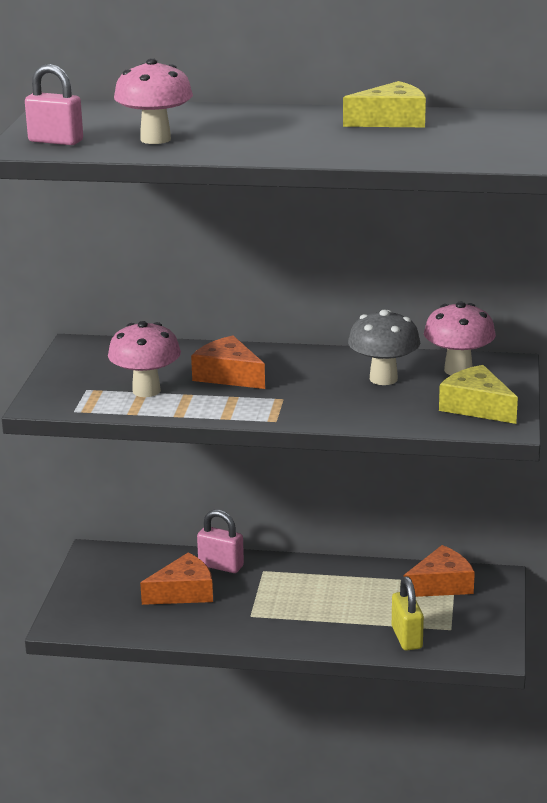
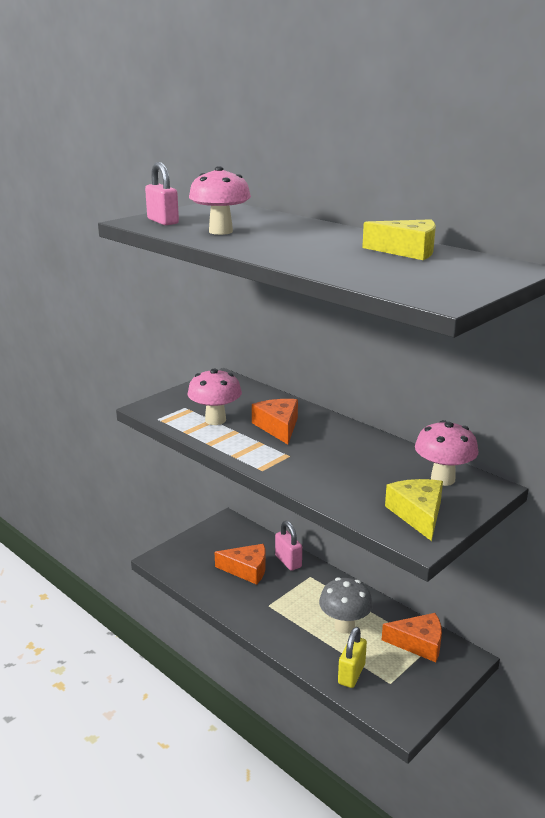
camera: 35 degrees right, 0 degrees up
grey mushroom [348,310,420,385] -> grey mushroom moved to [319,577,373,634]

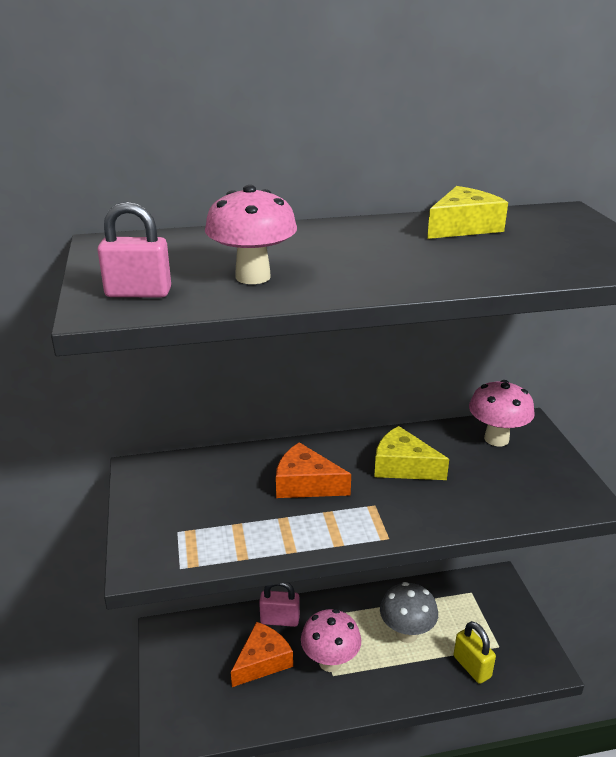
camera: 55 degrees left, 5 degrees up
pink mushroom [188,369,242,425] -> pink mushroom moved to [301,609,361,672]
orange cheese [382,613,442,662] -> none
yellow cheese [385,479,443,541] -> yellow cheese moved to [374,426,449,480]

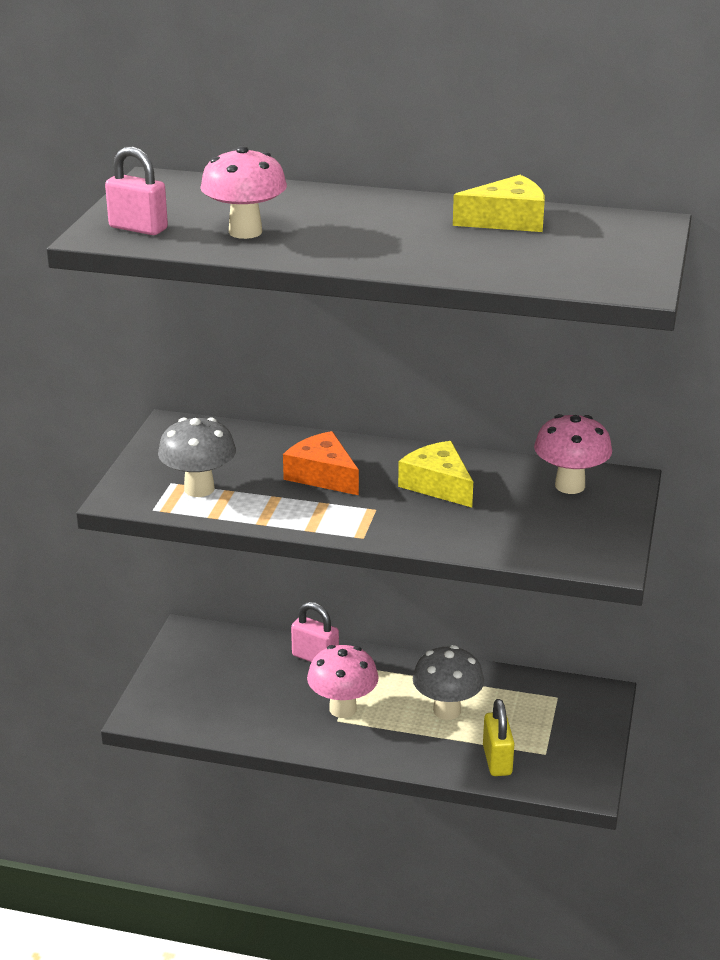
camera: 25 degrees right, 0 degrees up
orange cheese [231,622,293,687] -> none
none -> grey mushroom [158,417,236,497]

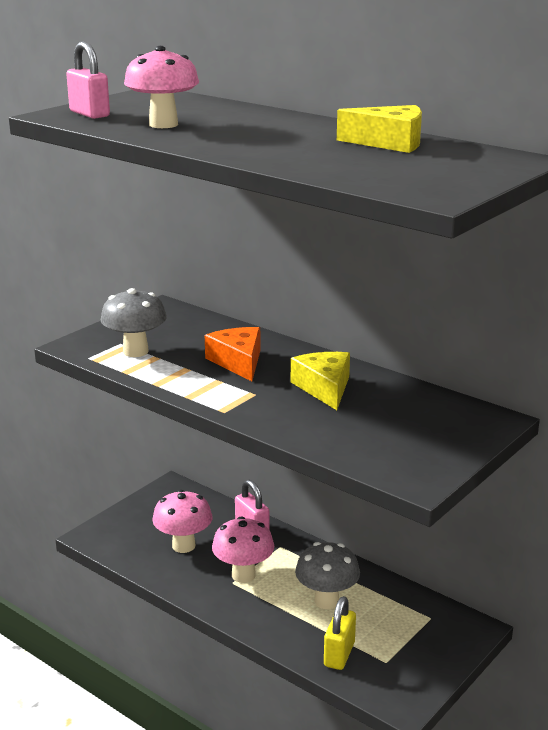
camera: 25 degrees right, 5 degrees down
pink mushroom [534,414,612,494] -> pink mushroom moved to [152,490,213,553]

